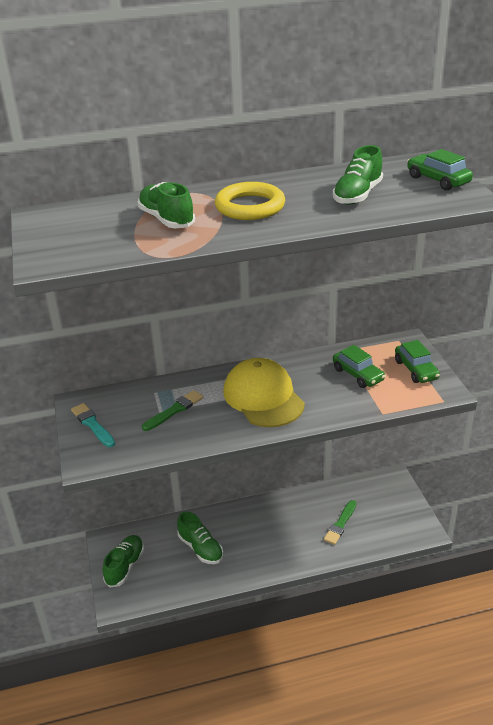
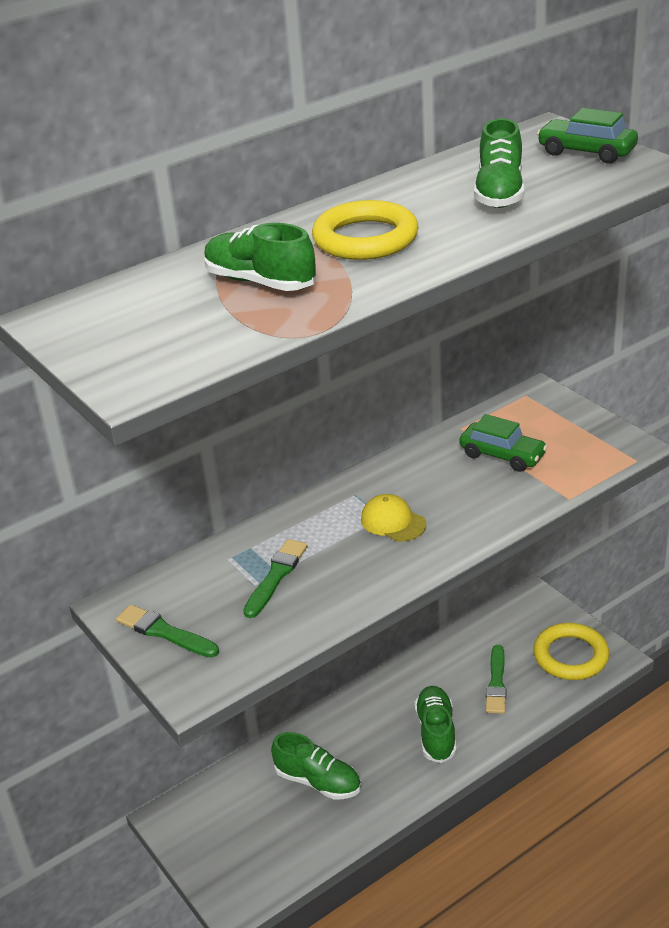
camera: 20 degrees left, 0 degrees up
turquoise brush [71,403,115,447] -> green brush [116,605,219,658]
green shoe [103,535,144,587] -> green shoe moved to [415,686,456,763]
yellow cap [223,358,305,427] -> yellow cap [361,494,426,541], size x0.48
green car [395,340,440,383] -> none
none -> yellow ring [533,623,609,680]

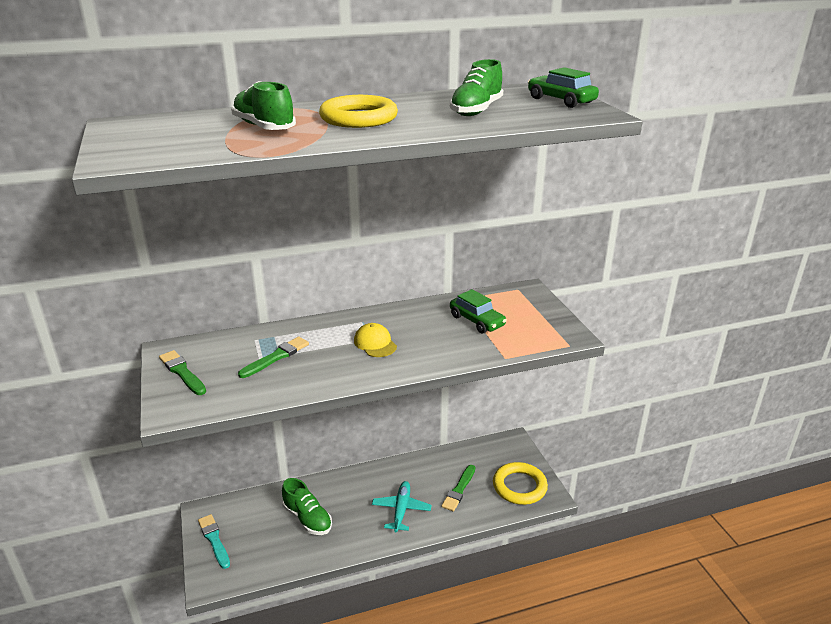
camera: 15 degrees right, 5 degrees down
green shoe [415,686,456,763] -> turquoise plane [372,481,432,532]
none -> turquoise brush [198,514,230,569]

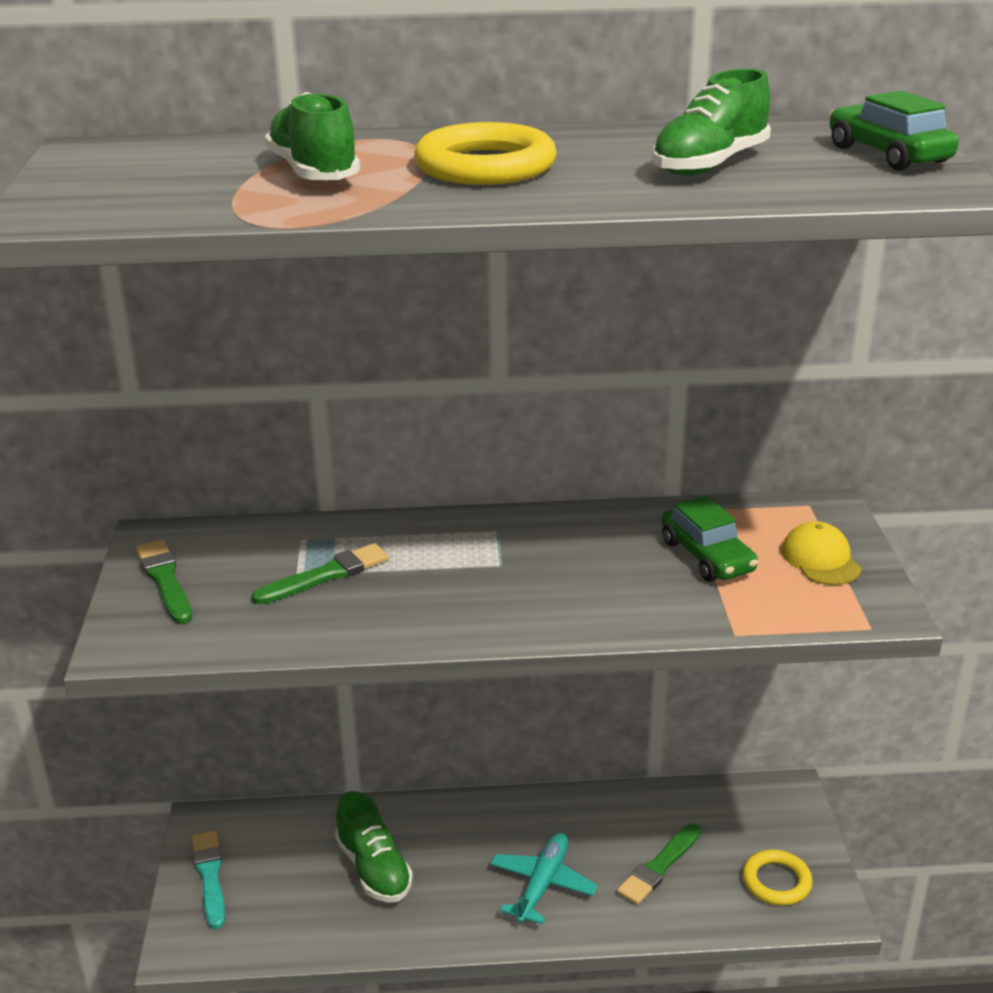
camera: 15 degrees right, 0 degrees up
yellow cap [354,323,397,357] -> yellow cap moved to [781,521,862,585]
yellow ring [493,462,548,505] -> yellow ring [743,850,813,906], size x0.66

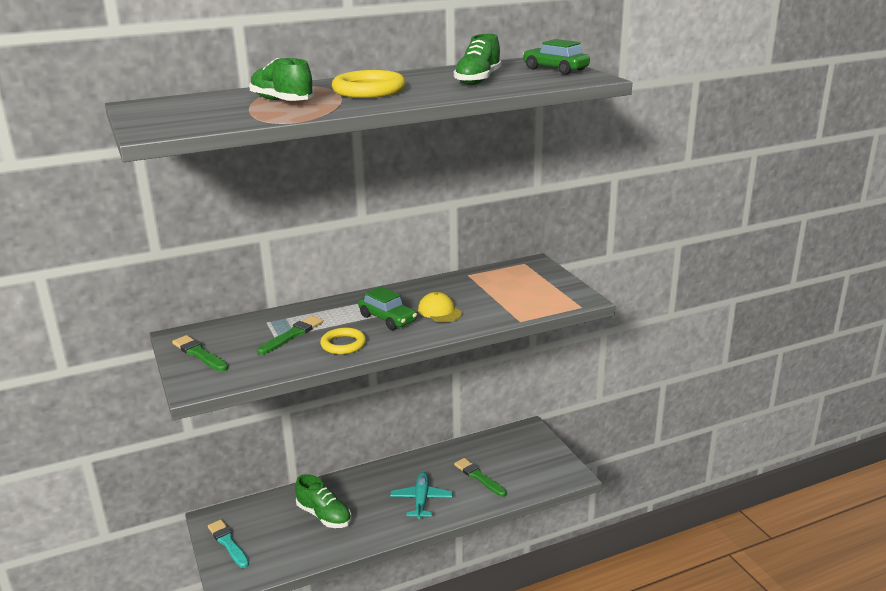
camera: 20 degrees left, 5 degrees down
green brush [617,824,701,905] -> green brush turned 120 degrees clockwise [454,458,507,497]
green car [661,495,758,582] -> green car moved to [358,286,417,330]
yellow ring [743,850,813,906] -> yellow ring moved to [320,327,366,355]
yellow cap [781,521,862,585] -> yellow cap moved to [418,292,462,322]

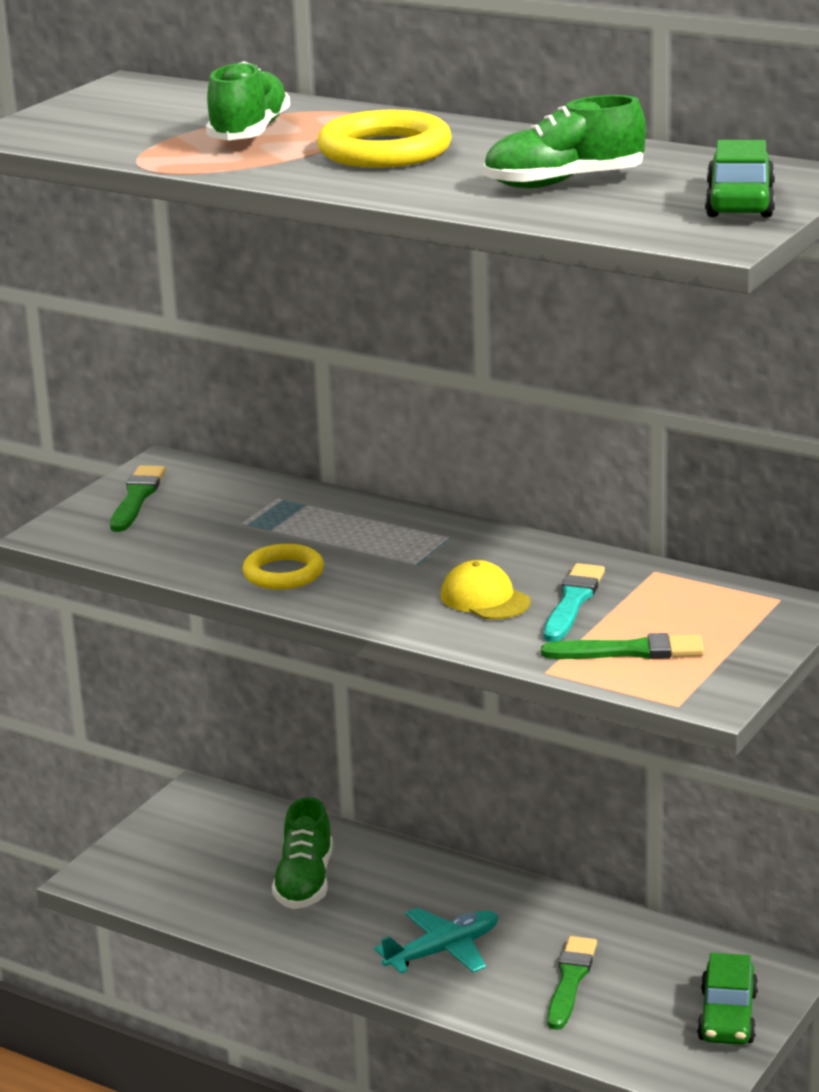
camera: 55 degrees right, 0 degrees up
turquoise brush [208,520,249,568] -> turquoise brush moved to [544,563,605,642]
green brush [257,316,323,355] -> green brush moved to [541,633,704,659]
green car [358,286,417,330] -> green car moved to [697,953,758,1045]
yellow cap [418,292,462,322] -> yellow cap turned 60 degrees counterclockwise [441,560,531,620]

